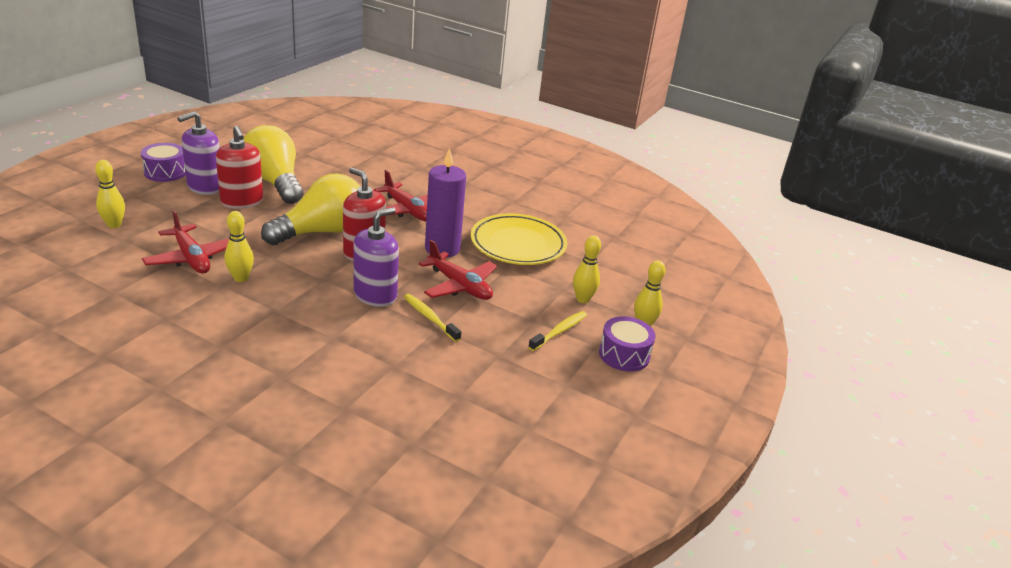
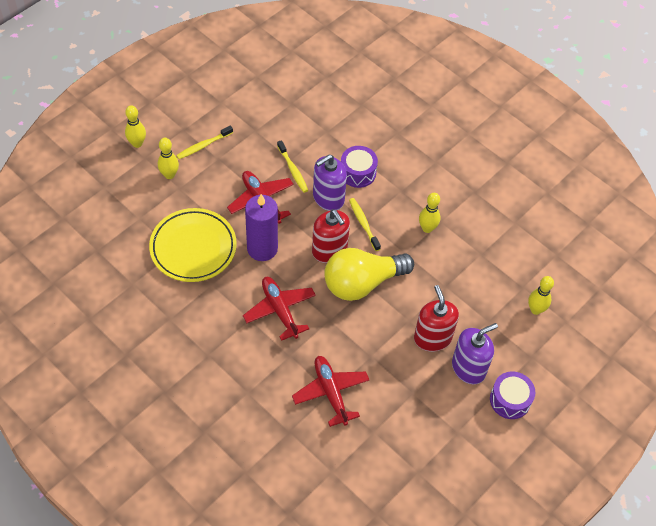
camera: 165 degrees left, 25 degrees up
red plane [142,210,229,273] -> red plane moved to [292,356,369,427]
yellow light bulb [243,125,303,204] -> none
purple drum [599,316,656,372] -> purple drum moved to [341,146,378,188]
none -> yellow toothbrush [349,198,381,251]

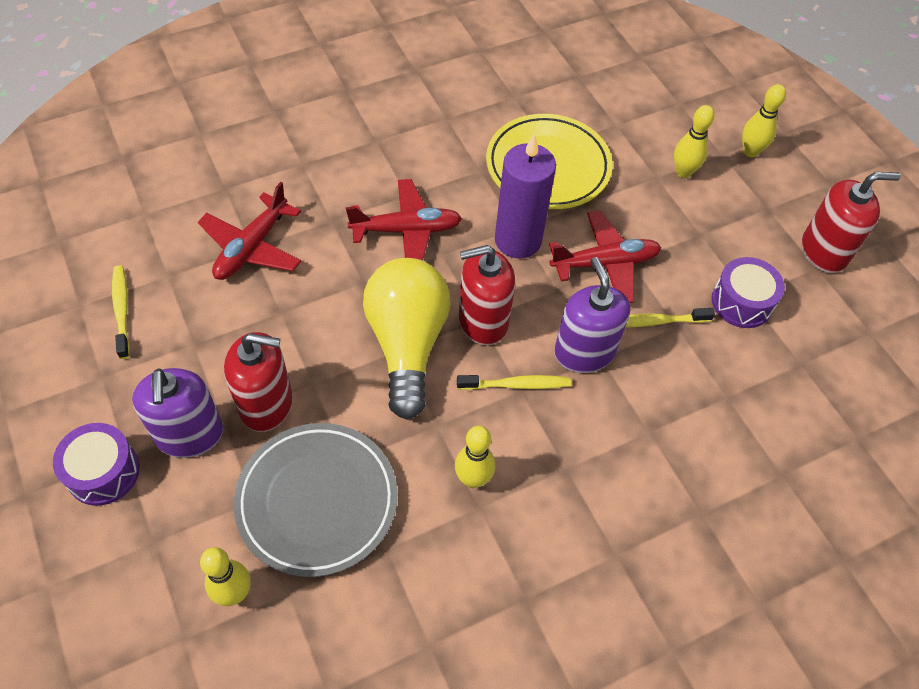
camera: 110 degrees right, 0 degrees up
yellow toothbrush [176,126,233,159] -> yellow toothbrush moved to [112,265,130,359]
red plane [292,356,369,427] -> red plane turned 120 degrees clockwise [198,182,301,280]
purple drum [341,146,378,188] -> purple drum moved to [712,257,785,328]
none -> grey plate [234,423,397,577]
none -> red soap dispenser [801,172,900,273]

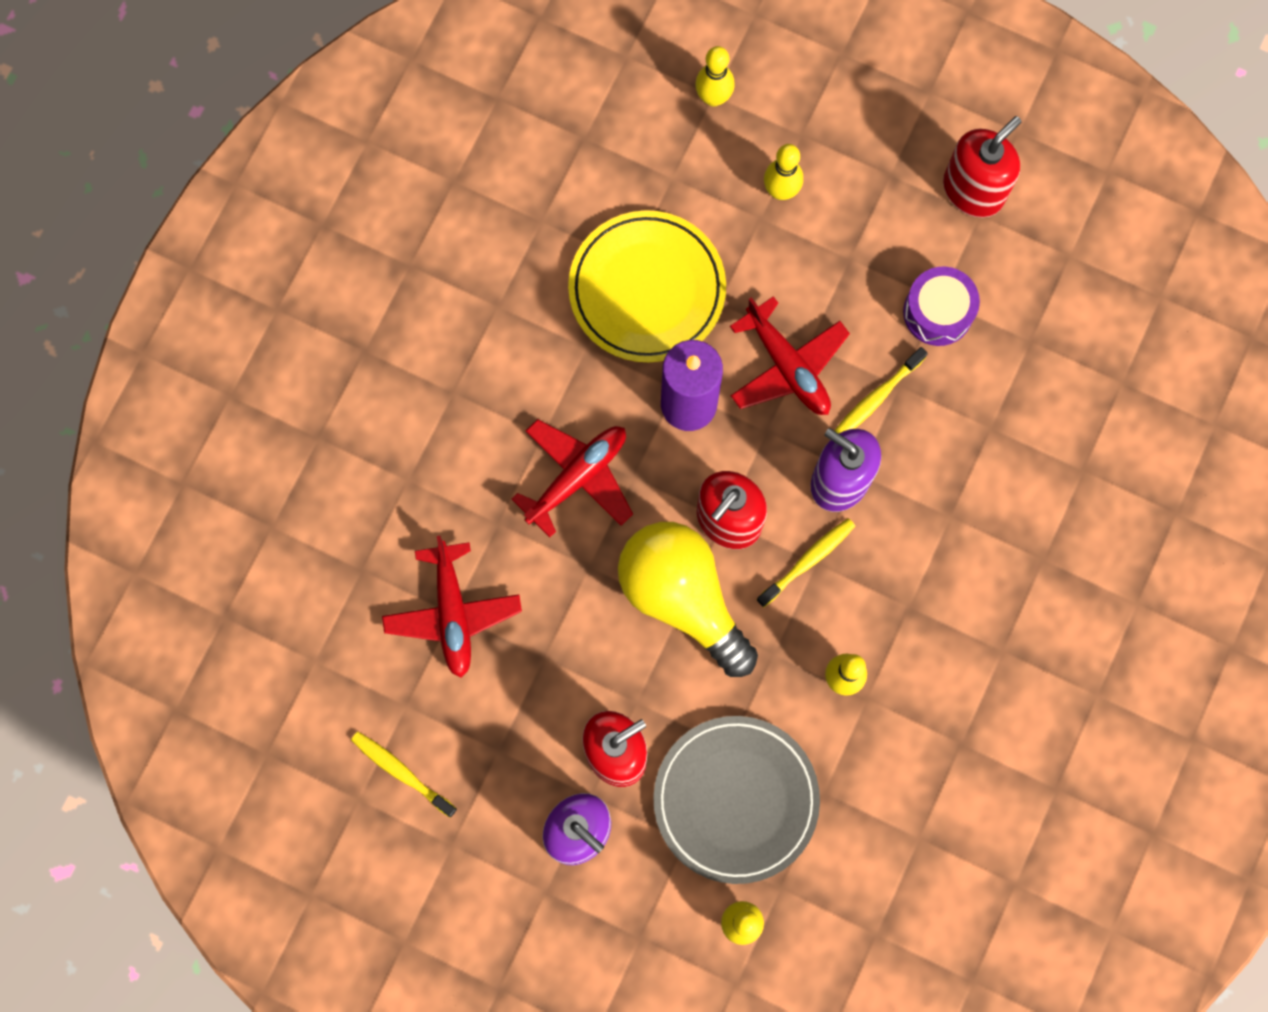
camera: 35 degrees left, 20 degrees up
purple drum [53,423,140,506] -> none
red plane [549,211,661,303] -> red plane turned 105 degrees clockwise [730,296,850,415]
yellow bowling pin [742,84,786,157] -> yellow bowling pin moved to [695,46,735,107]

